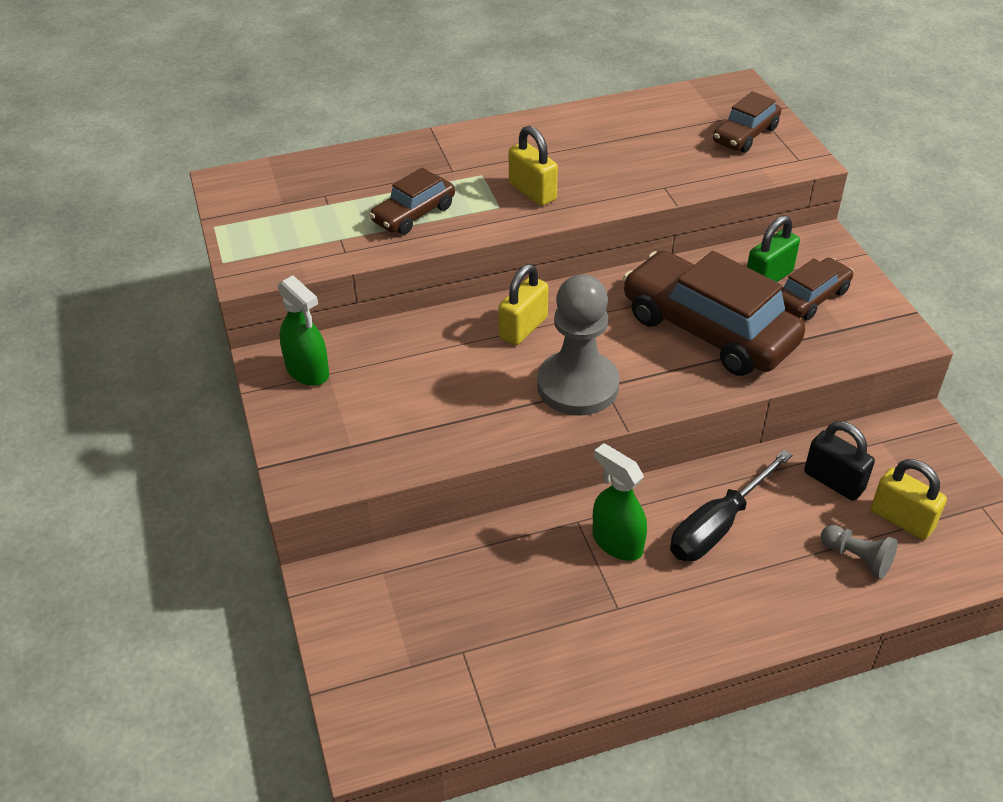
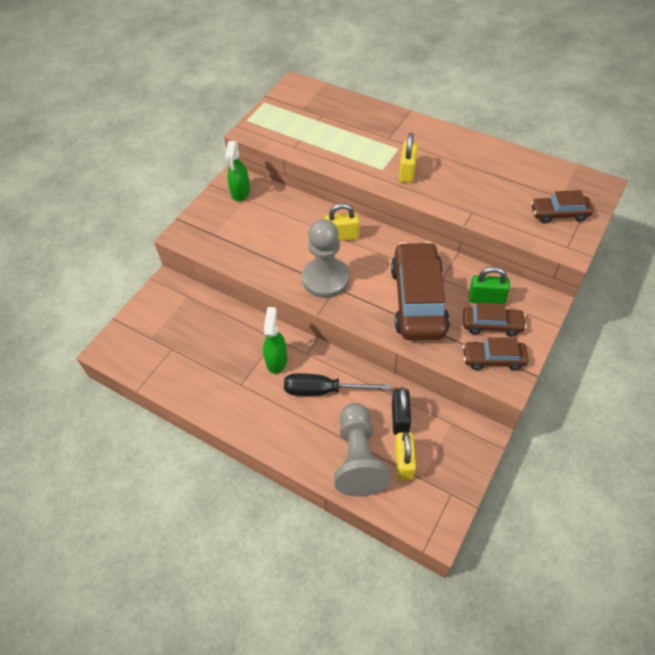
camera: 50 degrees right, 10 degrees up
brown car [369,168,455,235] -> brown car moved to [463,337,529,371]
grey pawn [821,525,898,579] -> grey pawn [334,403,391,497], size x2.09

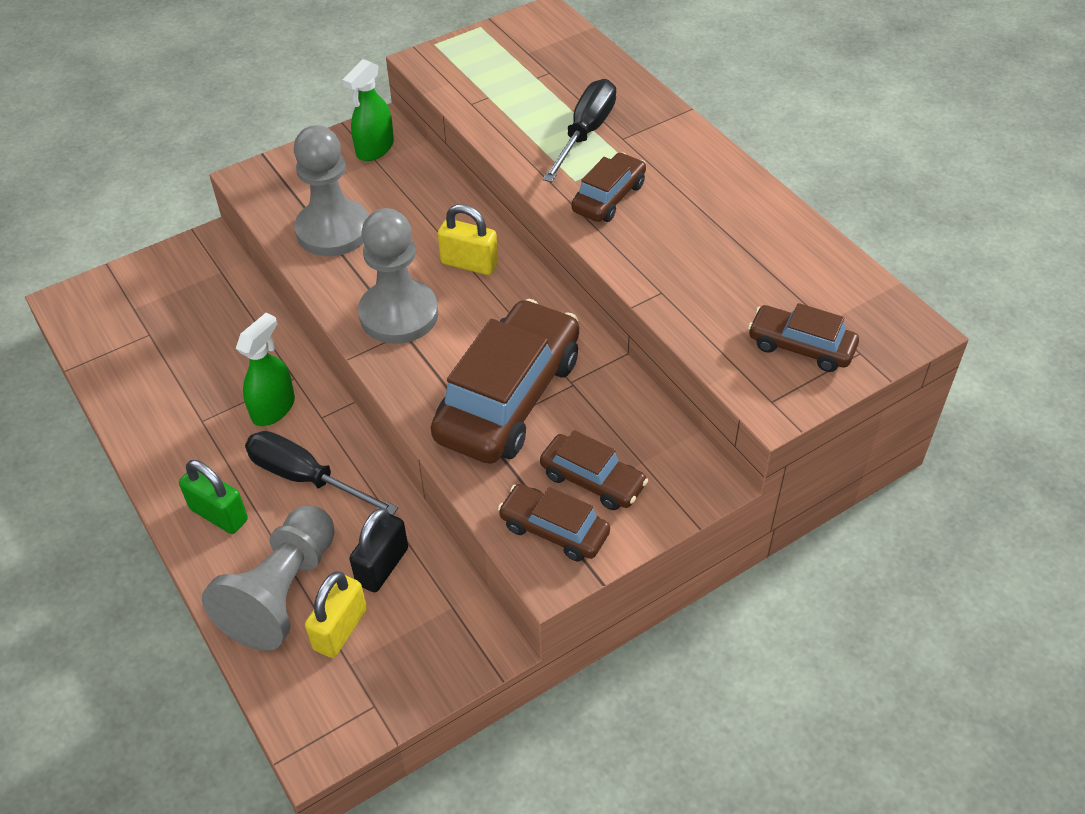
camera: 25 degrees right, 5 degrees down
yellow padlock [399,133,418,183] -> brown car [571,152,646,222]
green padlock [469,267,510,304] -> green padlock moved to [179,460,248,534]
none -> grey pawn [294,125,369,256]
none -> black screwdriver [542,79,616,182]

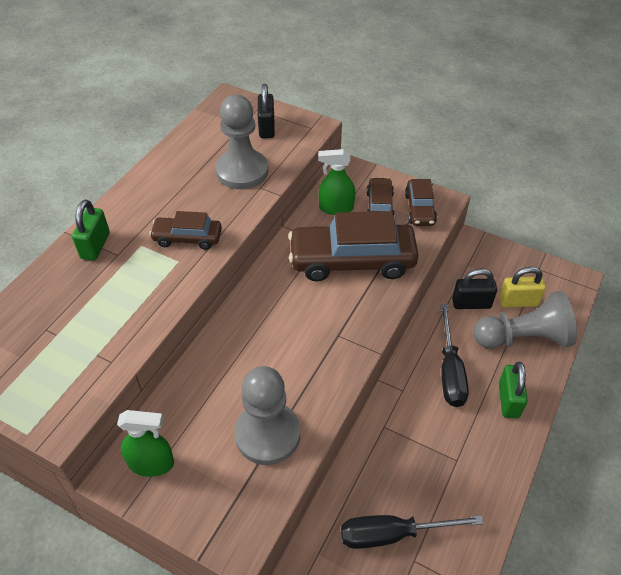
camera: 120 degrees left, 0 degrees up
green spray bottle [236,313,295,426] -> green spray bottle moved to [318,149,355,215]
grey pawn [358,208,438,344] -> grey pawn moved to [215,95,268,189]
yellow padlock [438,204,498,275] -> none
black screwdriver [542,79,616,182] -> black screwdriver moved to [341,515,484,549]
brown car [748,303,859,372] -> black padlock [258,84,275,138]
none -> green padlock [72,199,110,261]

